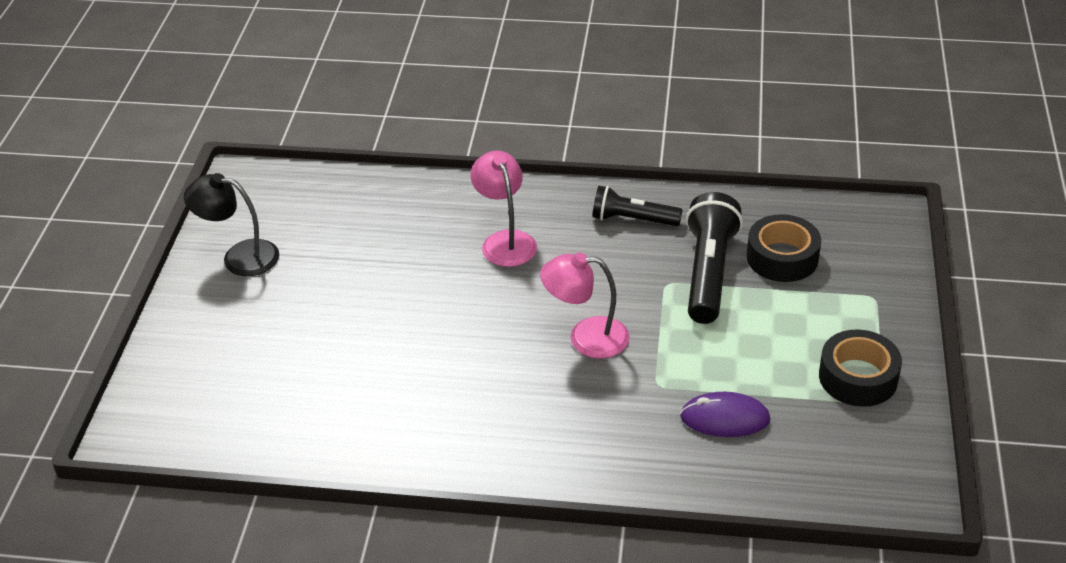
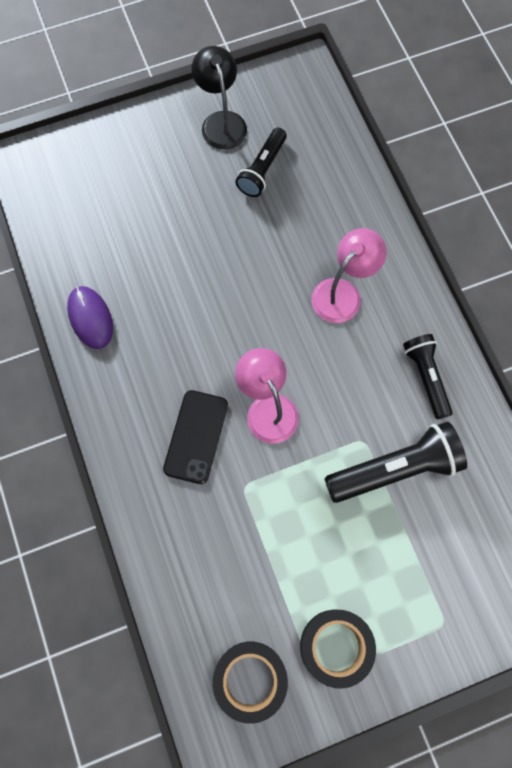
camera: 60 degrees right, 30 degrees up
purple mouse [680,392,770,437] -> purple mouse moved to [67,286,113,349]
black tape [747,214,821,282] -> black tape moved to [213,642,288,724]
none -> black phone [163,390,228,484]
none -> black flashlight [235,128,287,197]

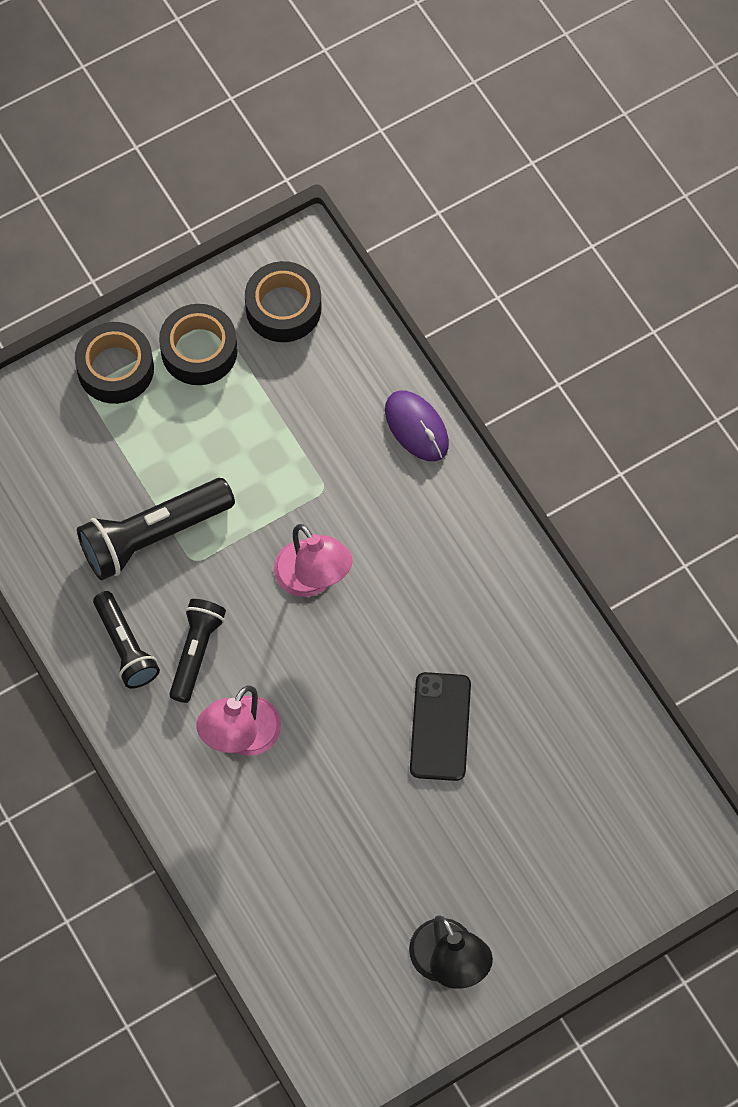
camera: 170 degrees right, 5 degrees down
purple mouse [67,286,113,349] -> purple mouse moved to [385,390,449,461]
black phone [163,390,228,484] -> black phone moved to [410,672,471,781]
black flashlight [235,128,287,197] -> black flashlight moved to [169,599,226,703]
none -> black tape [75,322,154,404]

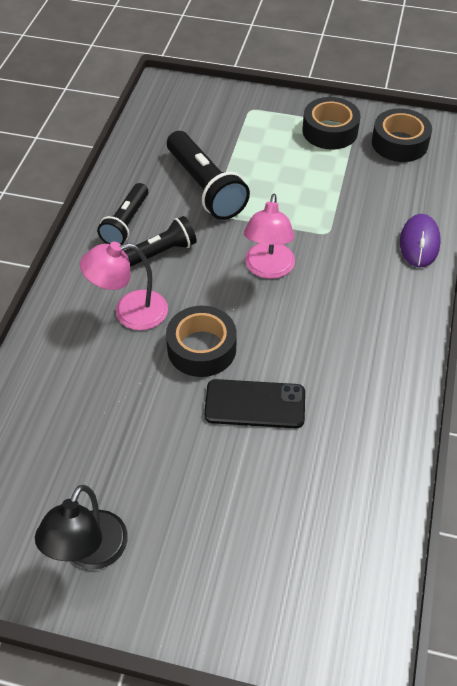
camera: 45 degrees right, 15 degrees down
black tape [75,322,154,404] -> black tape moved to [166,306,237,377]
black flashlight [77,478,235,580] -> black flashlight turned 135 degrees counterclockwise [167,131,250,220]
black phone [410,672,471,781] -> black phone turned 45 degrees clockwise [204,379,305,428]

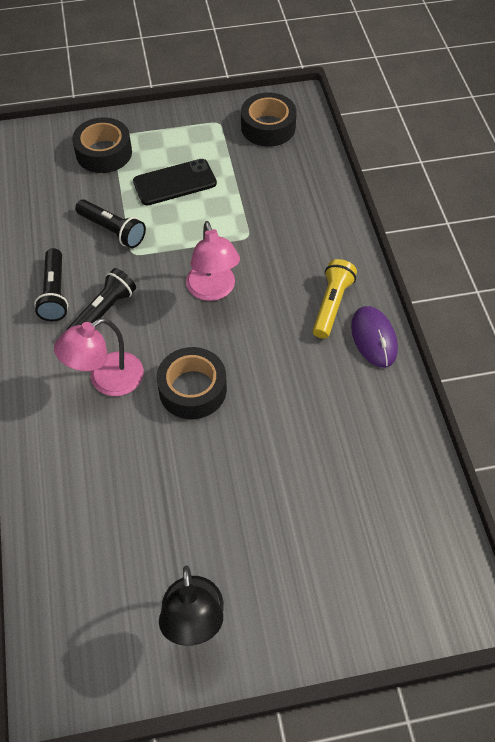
camera: 25 degrees left, 5 degrees up
black flashlight [167,131,250,220] -> black flashlight [75,199,146,248], size x0.64
black phone [204,379,305,428] -> black phone moved to [133,159,217,205]
black tape [302,97,360,150] -> black tape moved to [72,117,132,173]
purple mouse [400,214,441,267] -> purple mouse moved to [351,306,398,367]
none -> yellow flashlight [313,259,357,339]

